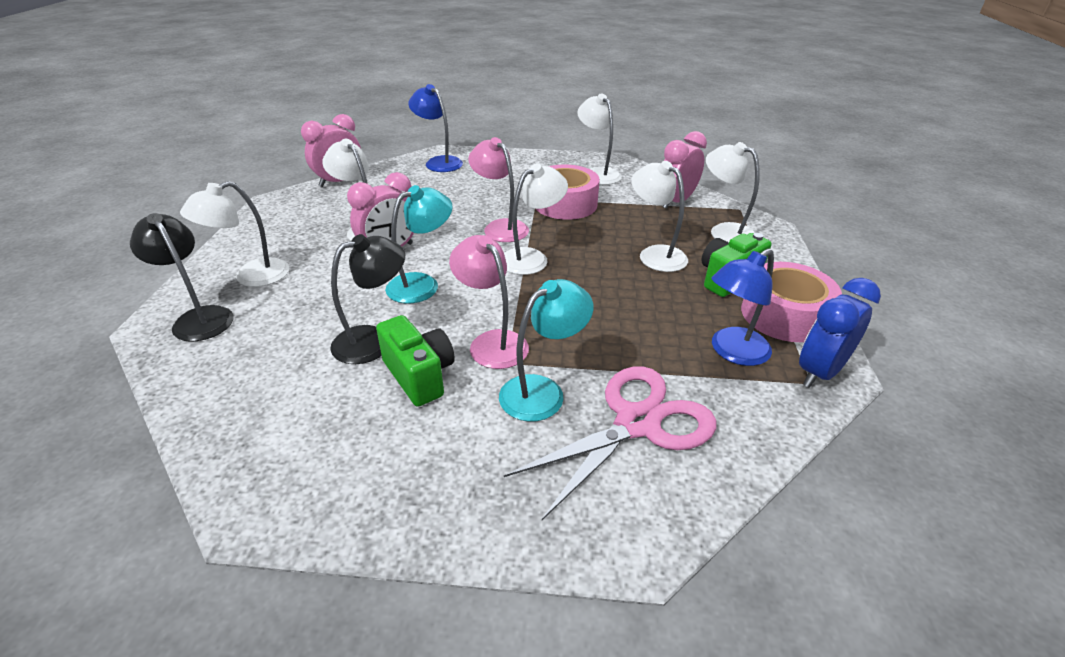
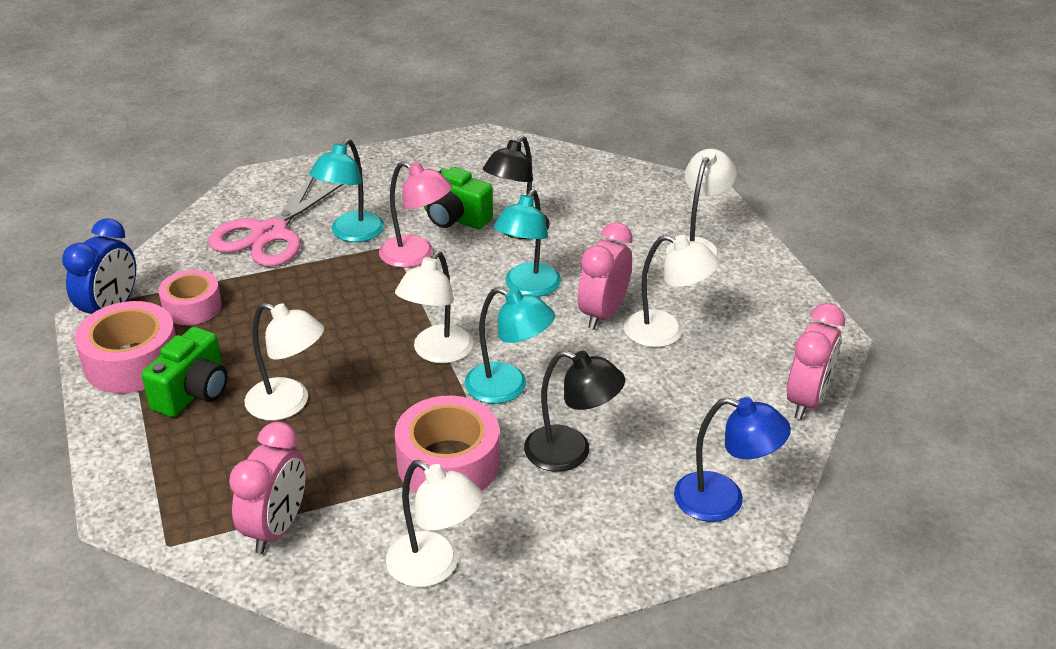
camera: 155 degrees right, 0 degrees up
black lamp [130,213,234,342] -> black lamp moved to [524,350,625,472]
pink lamp [468,137,529,242] -> turquoise lamp [464,287,555,404]
white lamp [706,142,760,242] -> none
blue lamp [712,249,774,366] -> pink tape [158,270,222,325]

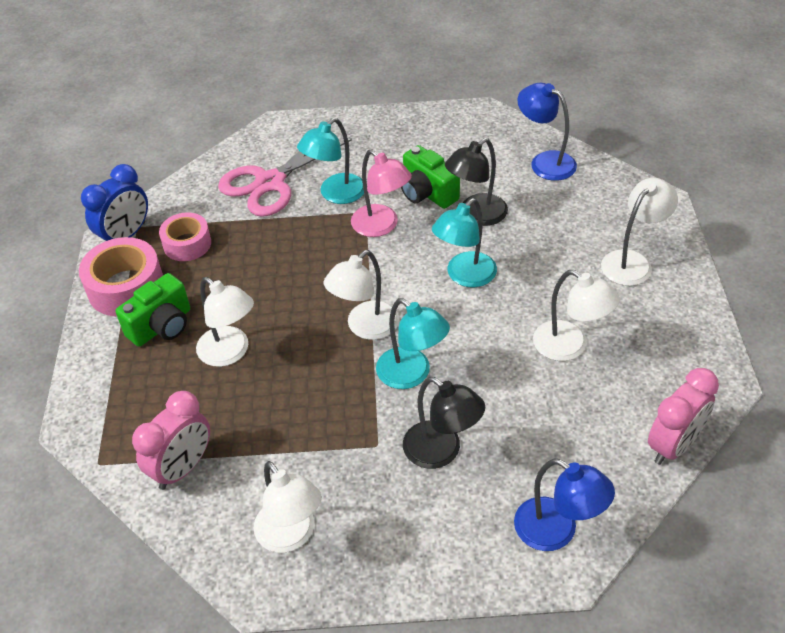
camera: 20 degrees right, 10 degrees up
pink tape [395,395,500,493] -> none
pink clock [578,222,633,330] -> none
none -> blue lamp [517,83,577,181]

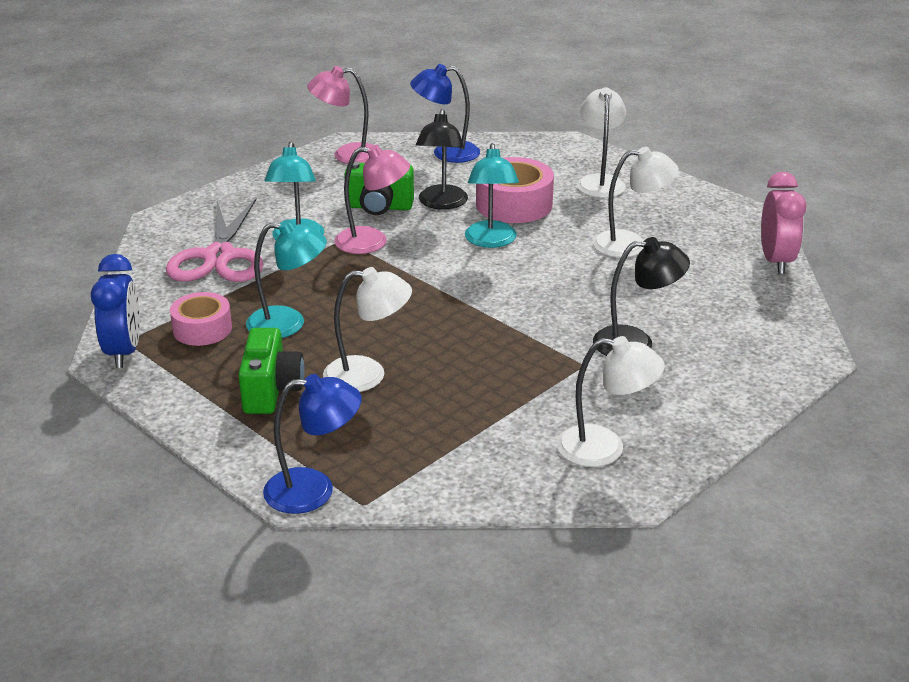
camera: 45 degrees left, 15 degrees down
pink tape [79,237,163,316] -> pink tape moved to [476,157,554,223]
pink clock [132,391,210,490] -> none
white lamp [324,250,399,340] -> none
turquoise lamp [376,298,450,389] -> turquoise lamp moved to [246,219,327,338]
blue lamp [514,458,615,551] -> blue lamp moved to [263,374,362,514]
none -> pink lamp [307,66,373,164]

